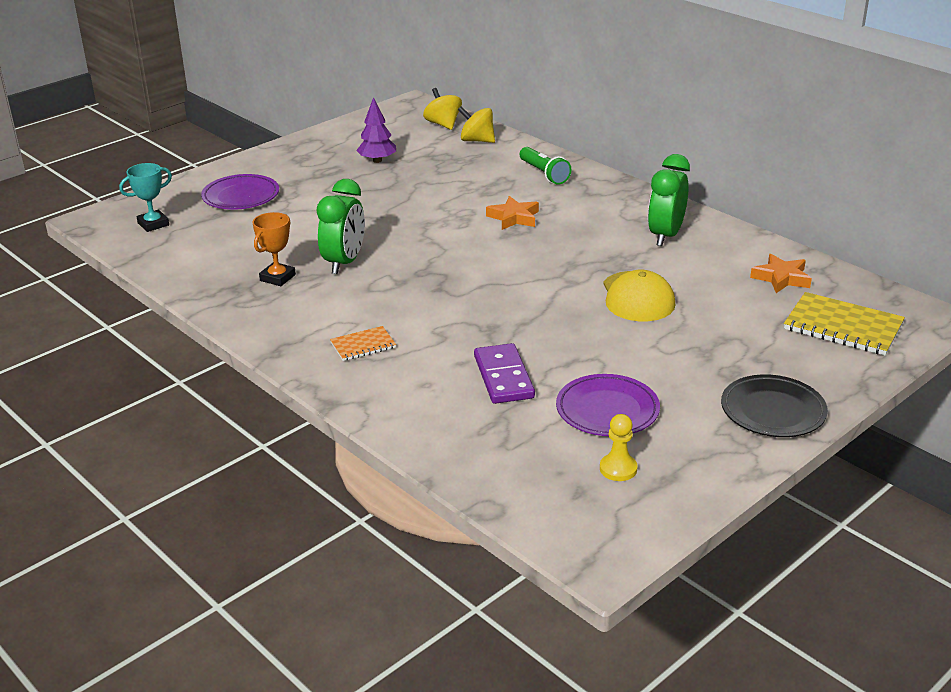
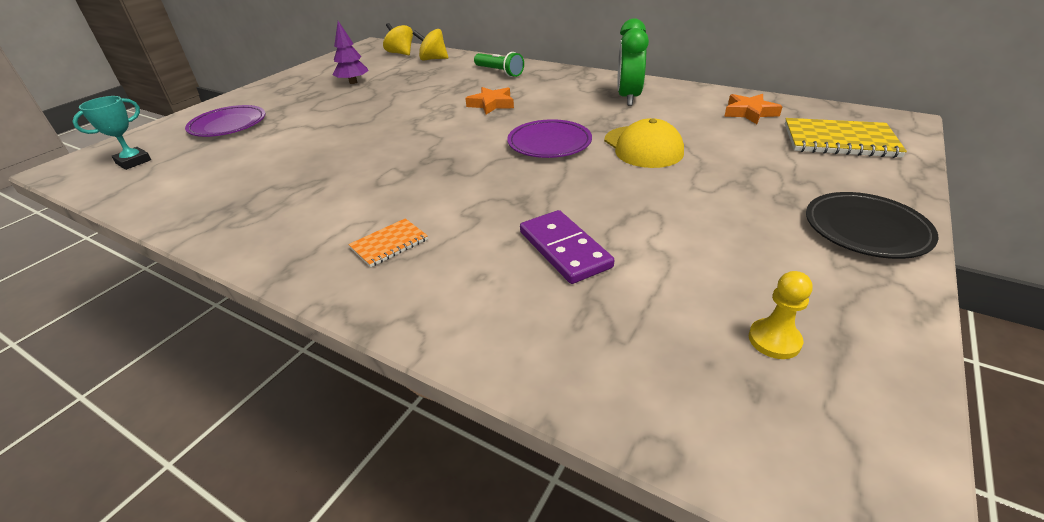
camera: 15 degrees left, 5 degrees up
orange trophy [253,212,296,286] -> none
green clock [317,179,365,274] -> none
purple plate [556,374,660,436] -> purple plate moved to [507,119,592,158]

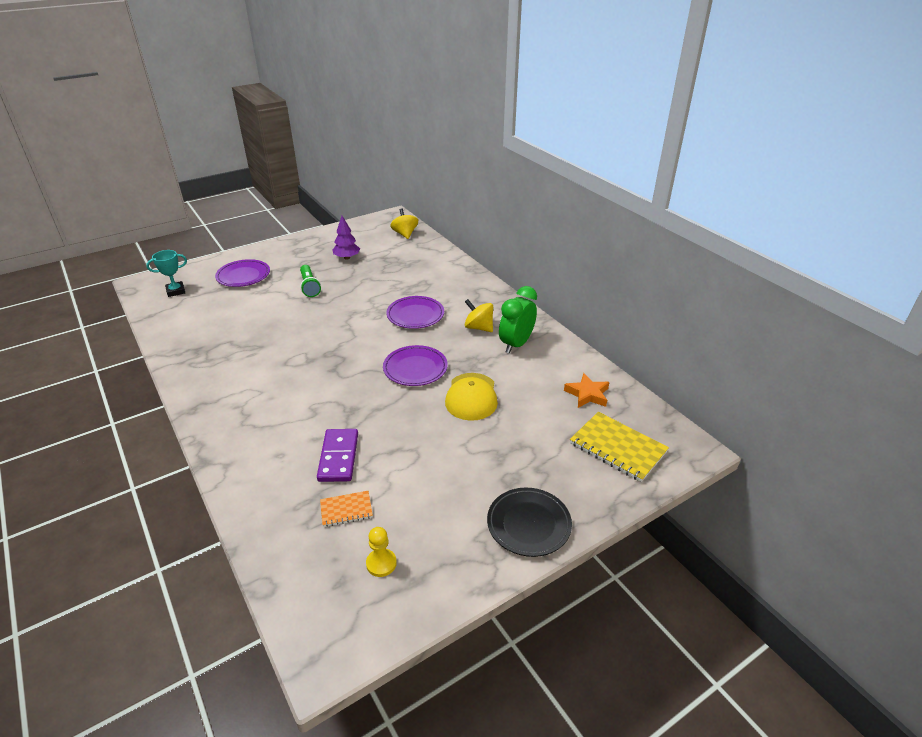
camera: 25 degrees right, 0 degrees up
orange notebook [348,218,428,267] -> orange notebook moved to [320,491,373,527]
yellow spinning top [413,29,448,61] -> yellow spinning top moved to [465,299,493,332]
orange star [465,87,514,114] -> purple plate [386,296,444,329]
green flashlight [474,52,524,77] -> green flashlight moved to [300,265,321,297]

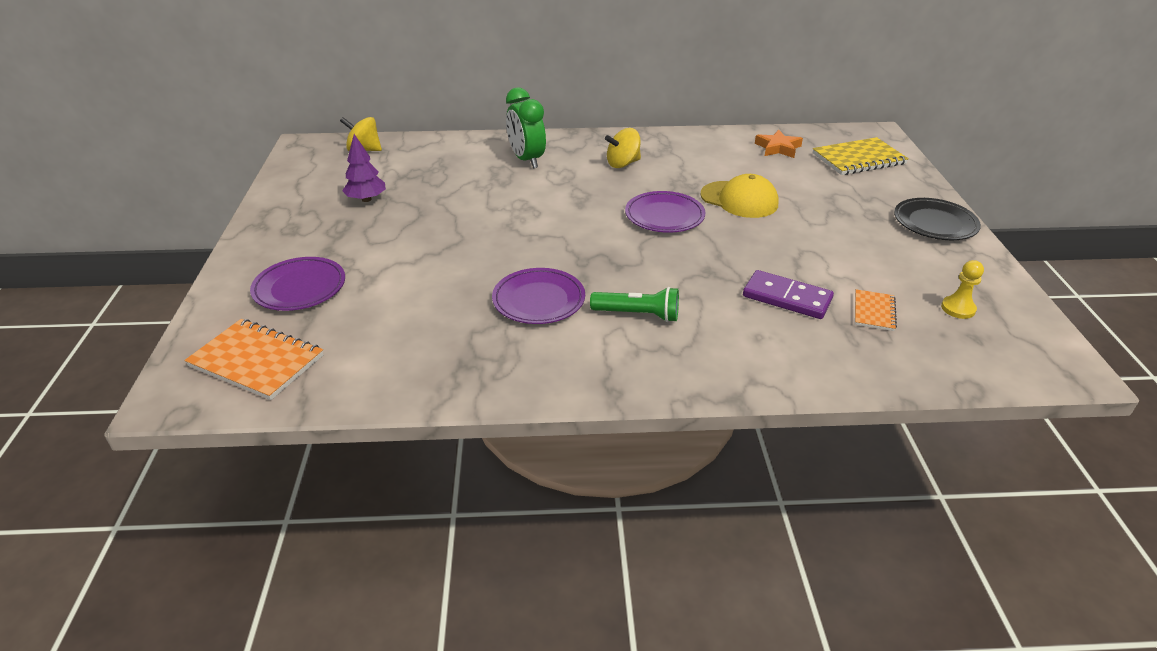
camera: 60 degrees left, 0 degrees up
turquoise trophy [146,250,187,297] -> orange notebook [184,319,323,400]
green flashlight [300,265,321,297] -> green flashlight moved to [590,287,679,322]
purple plate [386,296,444,329] -> purple plate moved to [492,268,585,324]
green clock [499,286,537,354] -> green clock moved to [506,87,546,168]

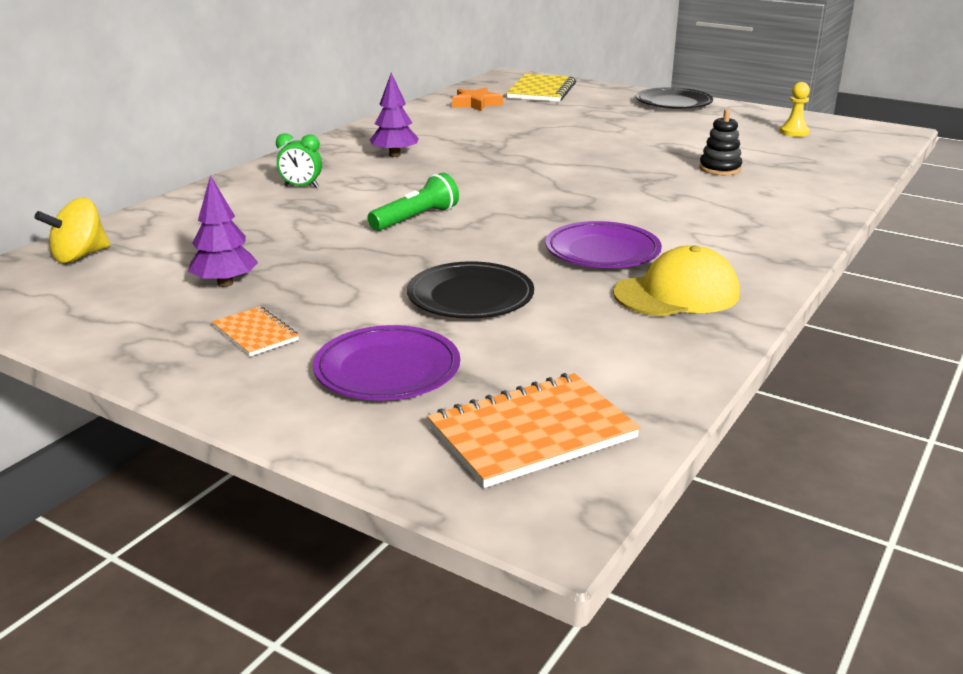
camera: 55 degrees left, 10 degrees down
green clock [506,87,546,168] -> green clock [276,133,322,188], size x0.57
green flashlight [590,287,679,322] -> green flashlight moved to [368,173,459,231]
yellow spinning top [605,128,641,168] -> purple tree [370,73,419,157]
purple plate [625,191,706,233] -> none
yellow cap [700,174,778,218] -> yellow cap moved to [613,245,740,317]
purple domino [743,270,834,319] -> black stacking toy [699,109,742,175]
orange notebook [855,289,897,331] -> orange notebook moved to [212,306,299,356]
none -> black plate [407,261,534,319]

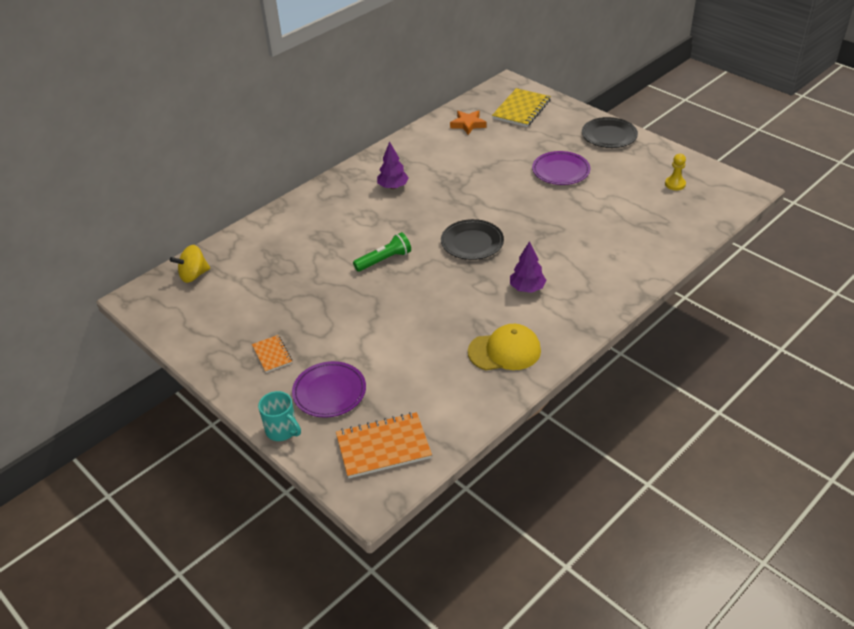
camera: 15 degrees right, 15 degrees up
purple tree [188,175,258,287] -> purple tree moved to [510,241,547,293]
green clock [276,133,322,188] -> none
black plate [407,261,534,319] -> black plate moved to [441,219,504,260]
purple plate [546,221,662,268] -> purple plate moved to [532,151,590,185]
black stacking toy [699,109,742,175] -> none
none -> turquoise mug [258,391,301,441]

